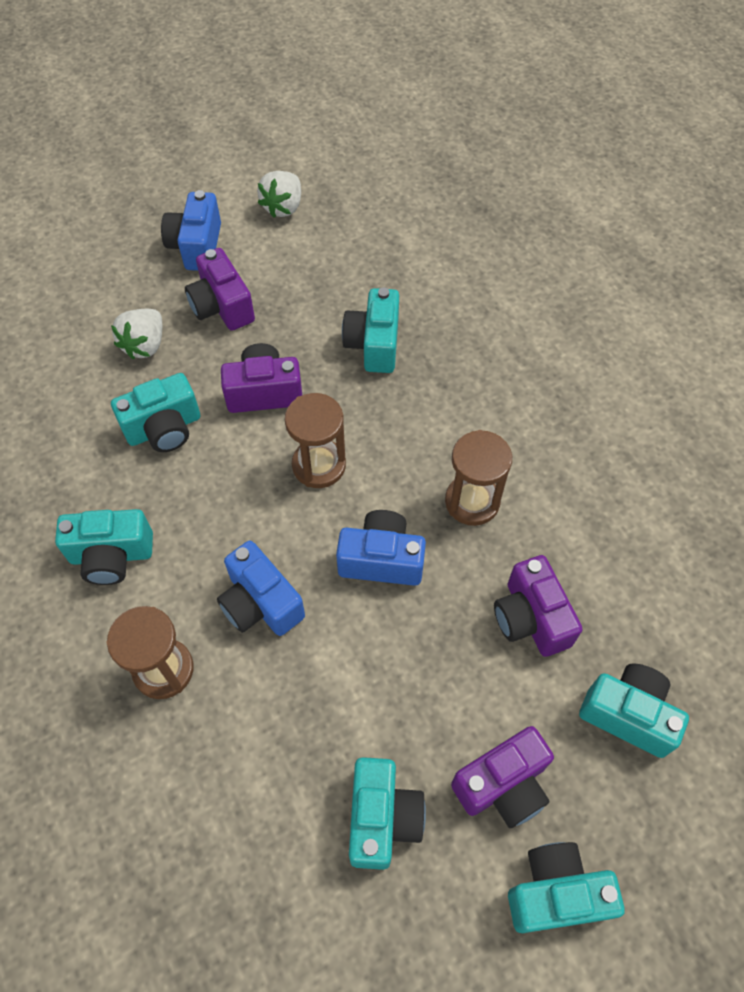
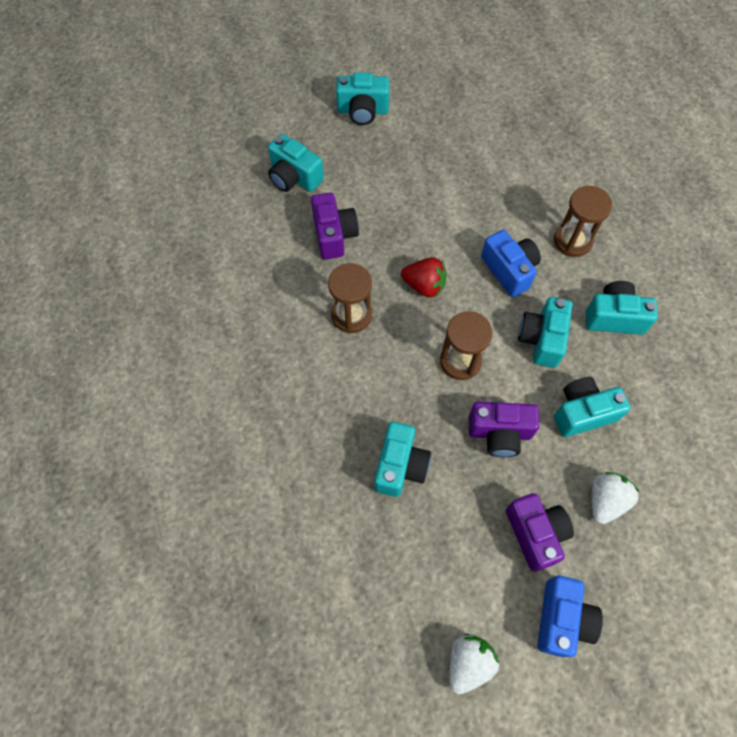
camera: 170 degrees left, 5 degrees up
blue camera [336,510,426,586] -> red strawberry [401,257,447,297]
turquoise camera [349,757,426,870] -> turquoise camera moved to [518,297,572,368]
purple camera [451,726,554,828] -> none

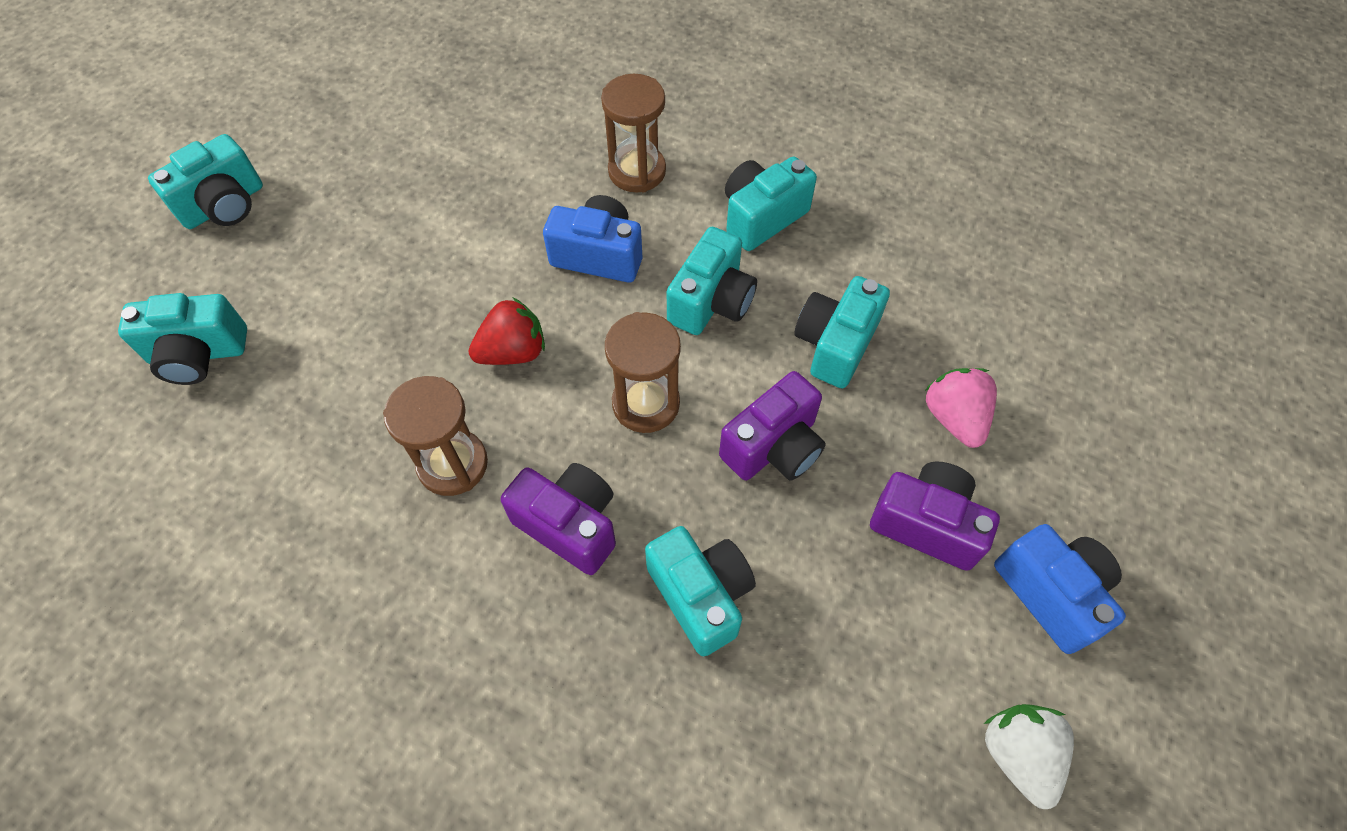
camera: 45 degrees left, 5 degrees down
purple camera [311,193,359,259] -> purple camera moved to [501,463,616,575]
turquoise camera [518,297,572,368] -> turquoise camera turned 120 degrees counterclockwise [667,227,757,335]
white strawberry [592,472,640,524] -> pink strawberry [925,368,997,448]

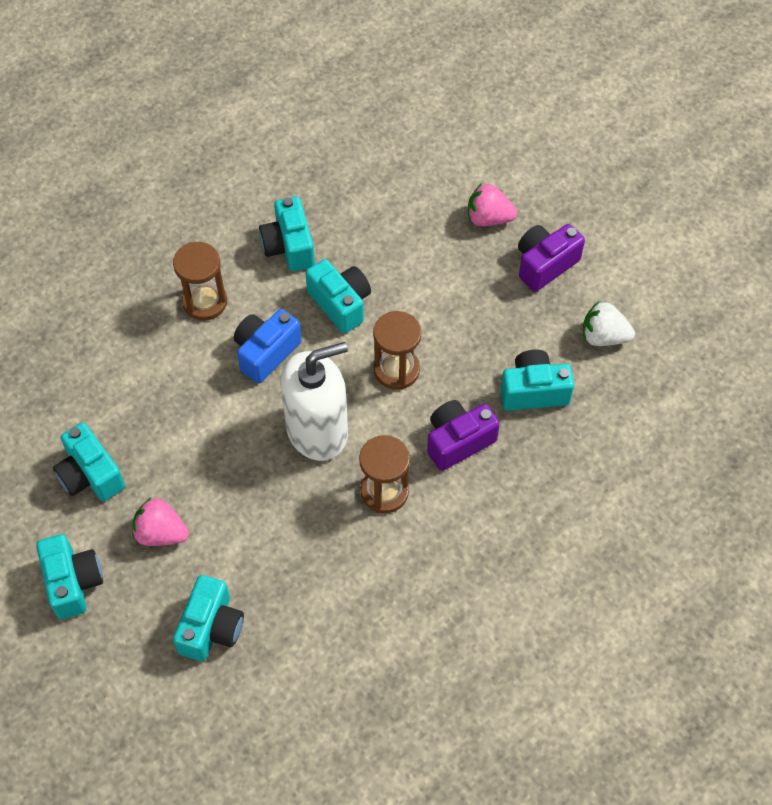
camera: 65 degrees left, 0 degrees up
red strawberry [468,298,545,365] -> white soap dispenser [280,342,348,461]
purple camera [719,371,826,481] -> none
turquoise camera [794,276,890,388] -> turquoise camera moved to [53,422,125,501]
white strawberry [984,704,1074,809] -> white strawberry moved to [583,301,635,346]
blue camera [994,524,1126,654] -> none
none -> pink strawberry [132,497,189,546]

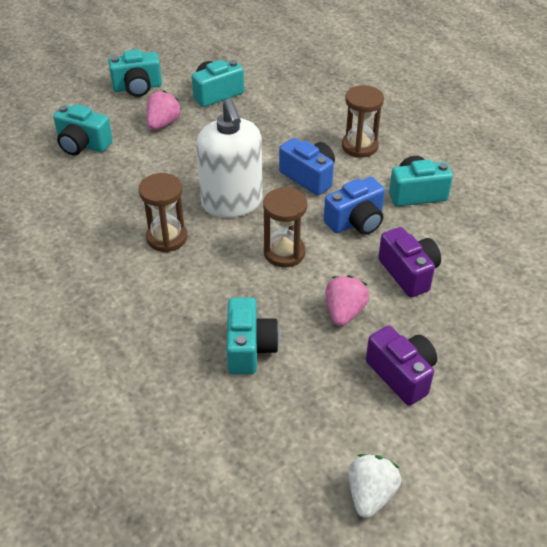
camera: 95 degrees right, 15 degrees down
turquoise camera [305,259,371,333] -> blue camera [324,177,385,235]
purple camera [427,400,500,471] -> purple camera moved to [378,227,441,297]
pink strawberry [468,183,517,227] -> pink strawberry moved to [325,275,369,326]
white strawberry [583,301,635,346] -> white strawberry moved to [348,454,401,518]

